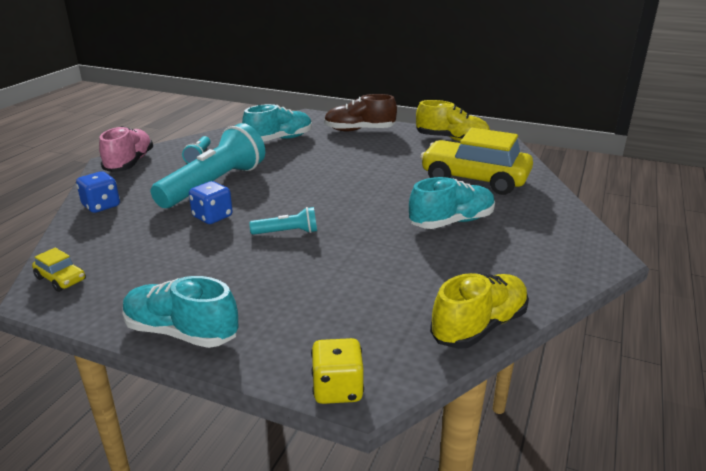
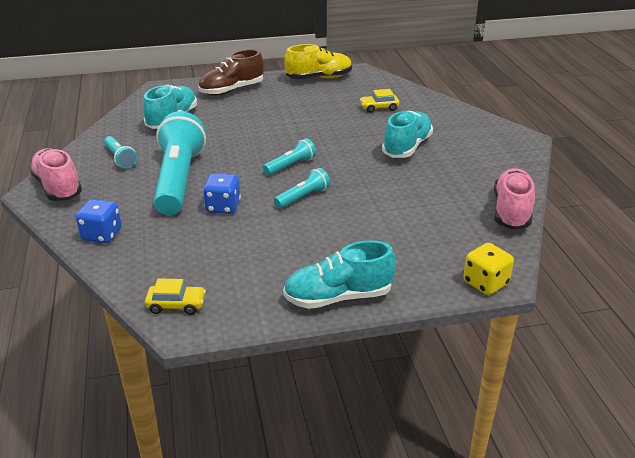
camera: 35 degrees left, 5 degrees up
yellow car [420,128,533,195] -> yellow car [360,89,400,113], size x0.41
yellow shoe [430,273,529,349] -> pink shoe [494,168,535,230]
none -> turquoise flashlight [263,138,316,175]

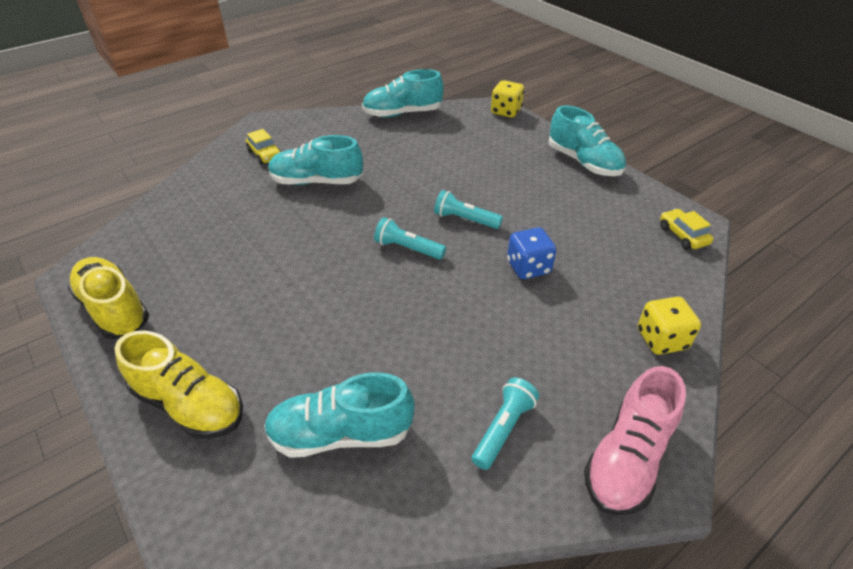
camera: 115 degrees left, 10 degrees up
blue dice [76,199,122,243] -> yellow dice [638,297,701,355]
turquoise flashlight [153,111,206,215] -> none
brown shoe [198,49,264,95] -> yellow shoe [114,330,243,439]
yellow car [360,89,400,113] -> yellow car moved to [246,129,281,165]
pink shoe [494,168,535,230] -> turquoise shoe [362,69,443,117]

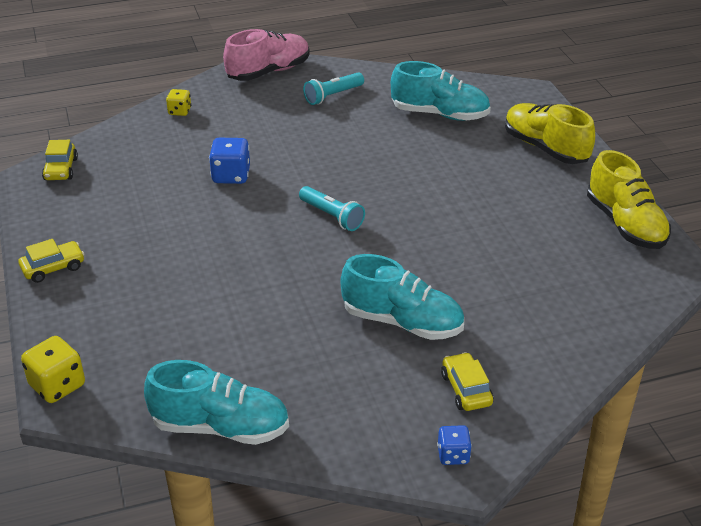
camera: 160 degrees left, 5 degrees down
turquoise flashlight [434,190,503,229] -> none
turquoise shoe [549,106,626,176] -> yellow car [18,239,85,283]
yellow dice [638,297,701,355] -> yellow dice [166,89,191,116], size x0.62
none -> blue dice [437,425,472,465]

